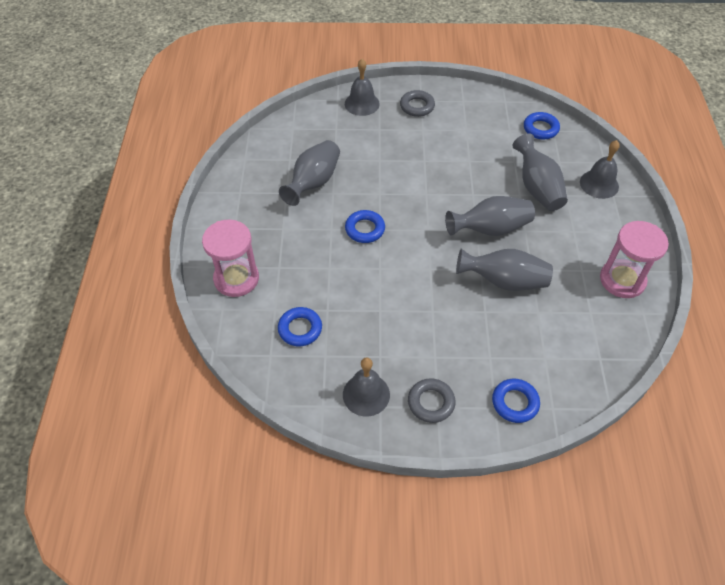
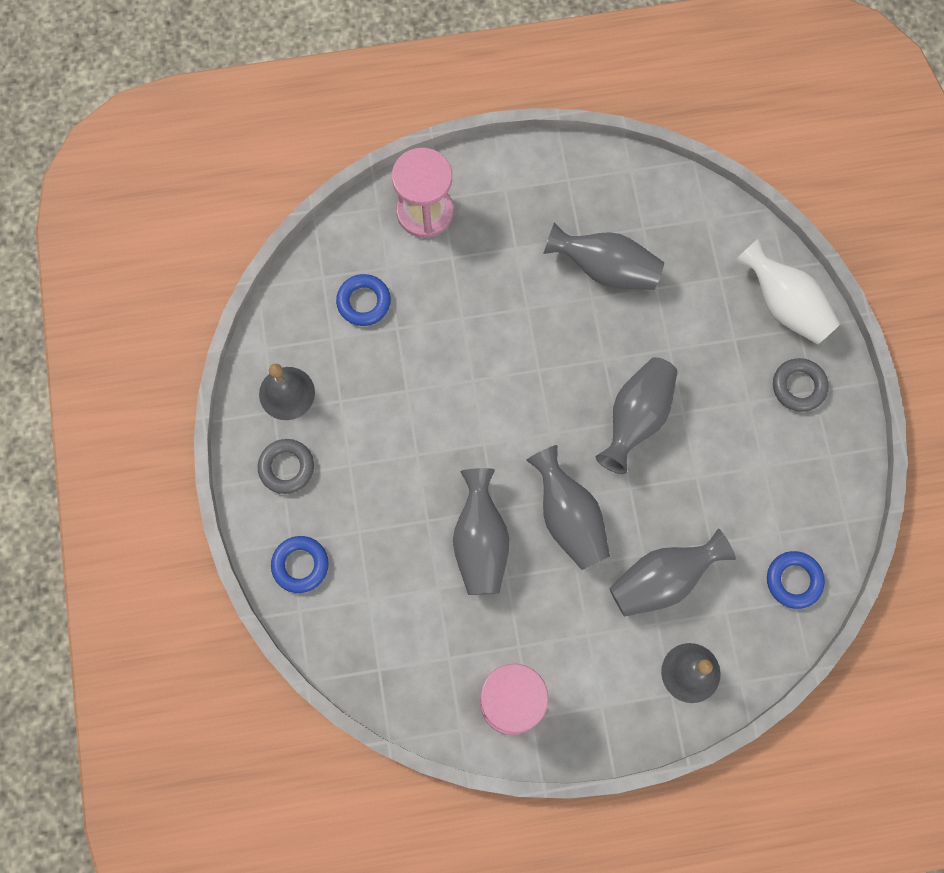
camera: 80 degrees right, 20 degrees up
grey bell [345,59,380,116] -> white vase [735,238,840,345]
blue ring [345,210,385,243] -> none
none -> grey vase [596,357,678,474]

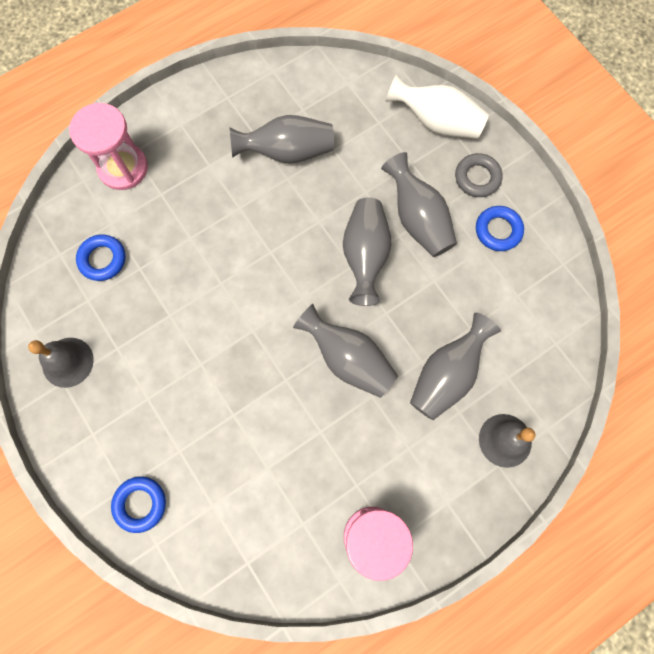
camera: 25 degrees left, 0 degrees up
grey ring [258,439,314,494] -> none
grey vase [453,468,509,595] -> grey vase moved to [381,152,457,257]
blue ring [767,551,825,609] -> blue ring moved to [476,206,524,251]

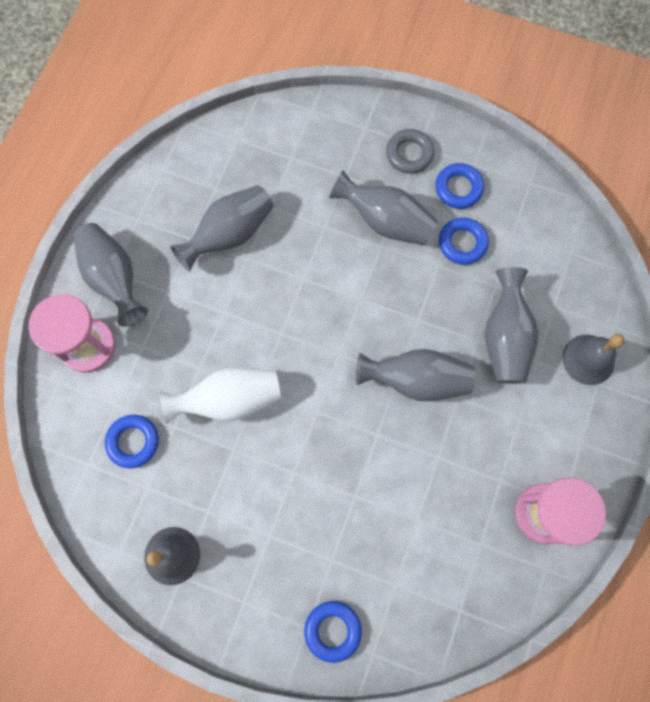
camera: 35 degrees left, 0 degrees up
grey vase [343,197,392,306] -> grey vase moved to [73,223,148,327]
white vase [385,74,489,139] -> white vase moved to [160,368,281,424]
none -> blue ring [439,217,489,265]

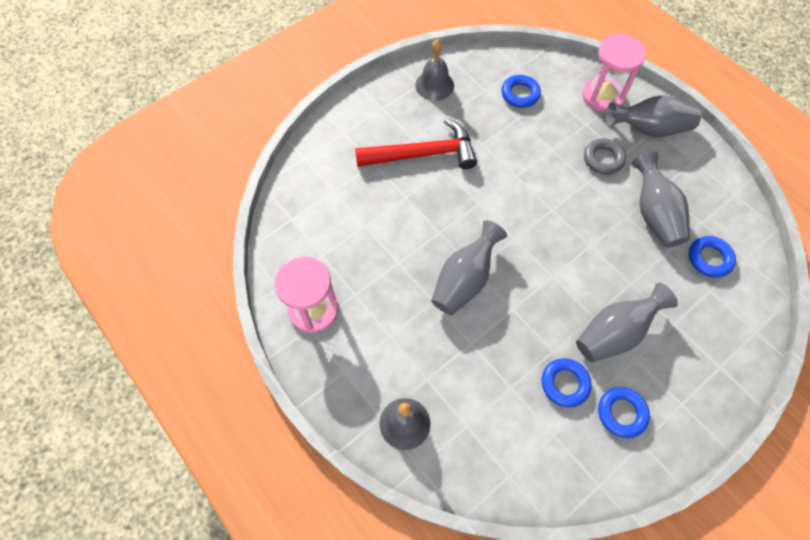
camera: 120 degrees right, 10 degrees down
white vase [160,368,281,424] -> none
blue ring [304,601,362,663] -> blue ring moved to [689,236,736,278]
grey ring [386,129,434,174] -> grey ring moved to [584,138,626,175]
grey vase [485,267,539,384] -> none
none -> red hammer [355,118,477,169]

